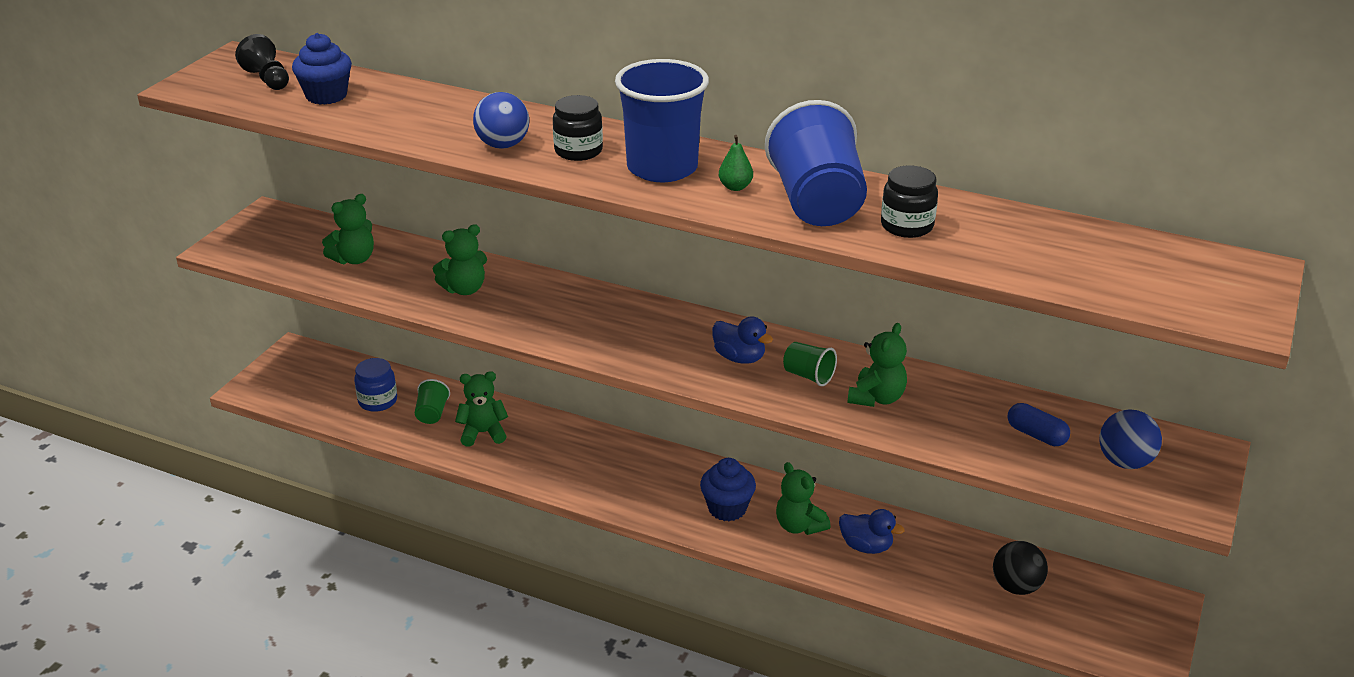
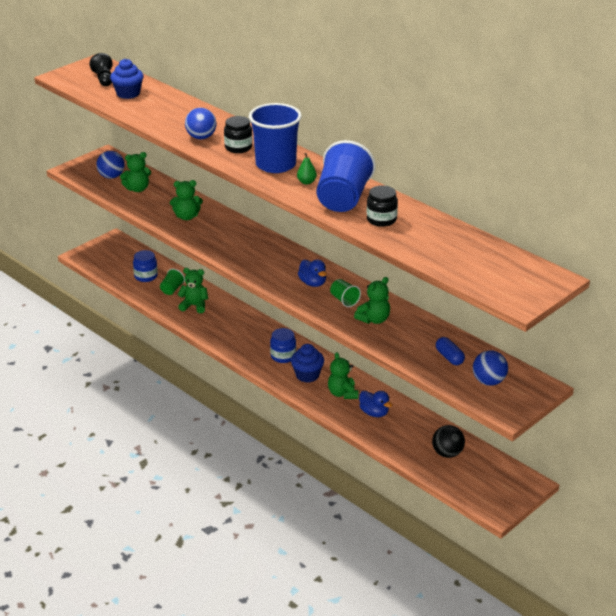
camera: 20 degrees right, 0 degrees up
none -> blue ball [96,151,125,179]
none -> blue jar [270,328,296,363]

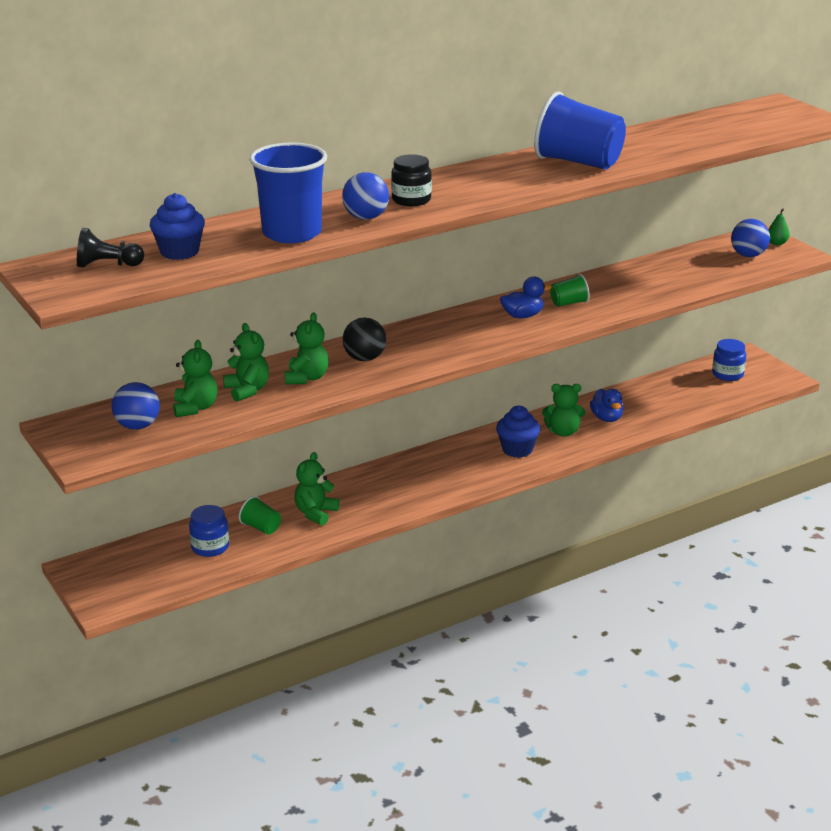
camera: 75 degrees left, 5 degrees down
blue cup [249,103,302,173] -> blue cup moved to [249,143,327,243]
blue jar [270,328,296,363] -> blue jar moved to [712,339,746,381]
green pear [297,153,317,185] -> green pear moved to [768,208,790,245]
green teddy bear [354,277,390,324] -> green teddy bear moved to [223,323,269,402]
blue duck [359,391,392,417] -> blue duck turned 105 degrees clockwise [590,389,623,422]
black jar [367,185,398,227] -> none
black ball [432,425,465,458] -> black ball moved to [343,318,386,361]
blue capsule [436,337,465,365] -> none

